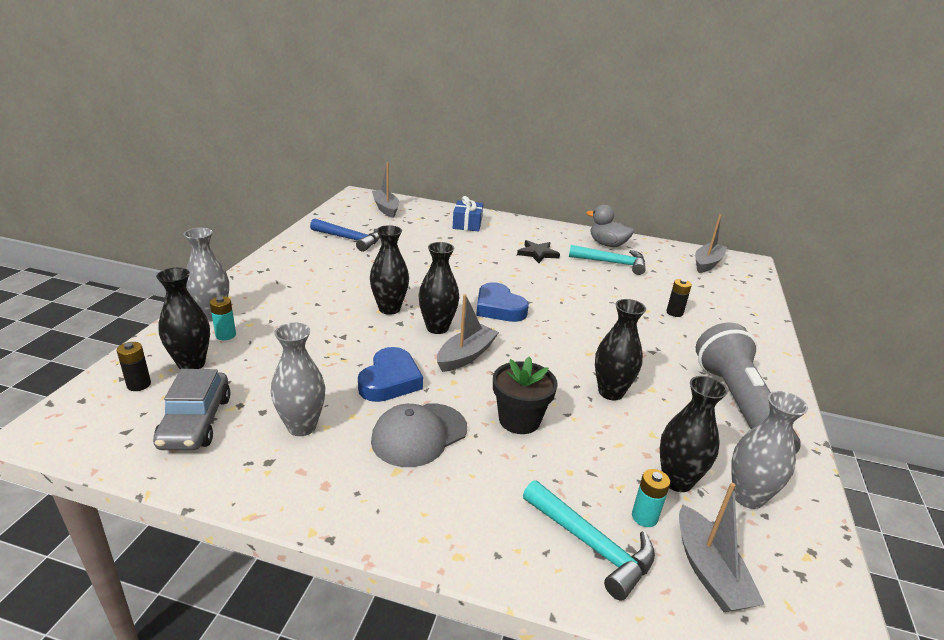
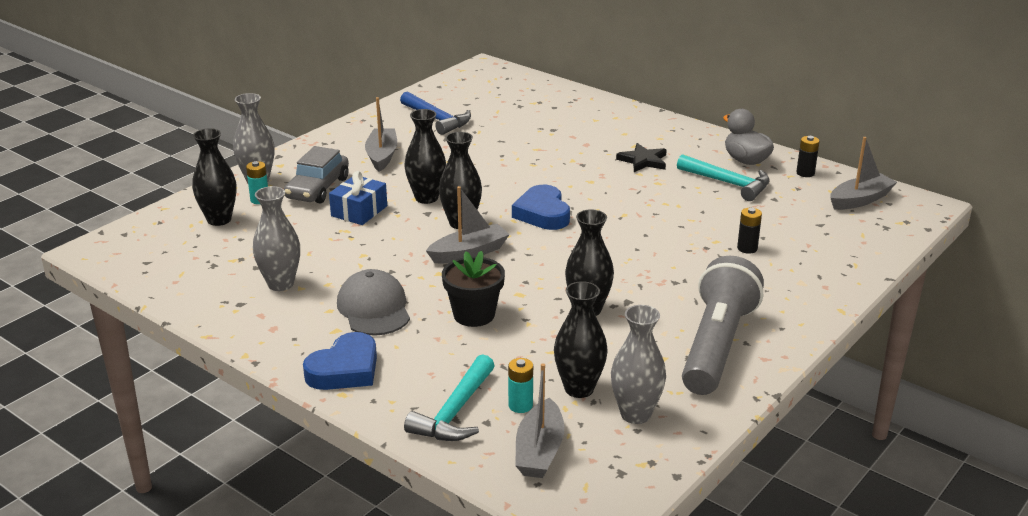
camera: 25 degrees right, 0 degrees up
black battery [117,342,151,391] -> black battery moved to [796,136,820,177]
grey car [153,369,230,450] -> grey car moved to [284,146,349,203]
blue heart [358,347,423,402] -> blue heart moved to [303,332,377,390]
grey cap [371,403,467,467] -> grey cap turned 90 degrees clockwise [337,269,410,336]
grey boat [372,162,399,218] -> grey boat moved to [365,97,397,172]
blue gift [453,196,483,232] -> blue gift moved to [329,171,387,225]
turquoise hammer [523,480,655,601] -> turquoise hammer turned 45 degrees clockwise [404,354,495,441]

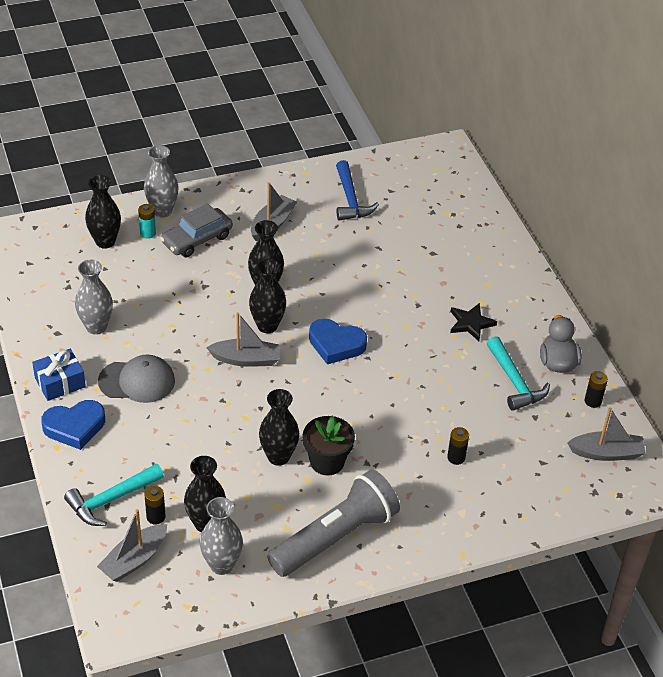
camera: 30 degrees right, 15 degrees up
blue gift [329,171,387,225] -> blue gift moved to [32,349,86,401]
grey cap [337,269,410,336] -> grey cap turned 75 degrees clockwise [98,354,175,403]
black flower pot [442,251,505,327] -> black flower pot moved to [303,416,355,475]
turquoise battery [508,358,533,413] -> black battery [144,486,166,525]
blue heart [512,185,570,230] -> blue heart turned 90 degrees counterclockwise [309,319,367,364]

